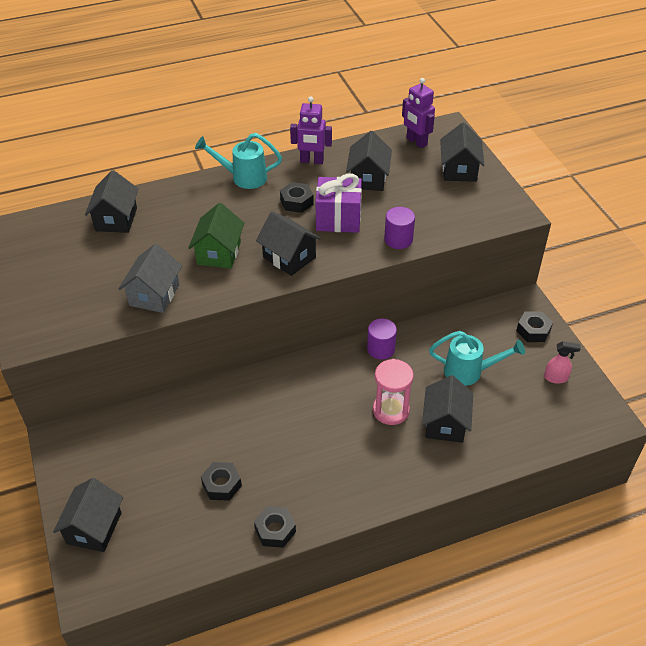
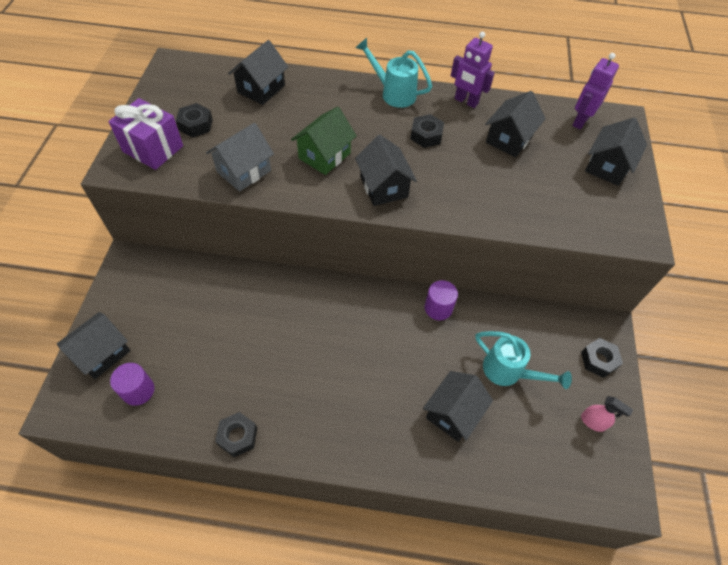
camera: 25 degrees right, 10 degrees up
black nut [201,462,242,501] -> black nut moved to [176,103,213,137]
purple gift [316,174,362,233] -> purple gift moved to [108,98,183,170]
pink hourglass [373,359,414,425] -> none
purple cylinder [384,207,415,249] -> purple cylinder moved to [110,363,154,406]
purple robot [402,78,435,148] -> purple robot turned 45 degrees clockwise [572,53,619,129]

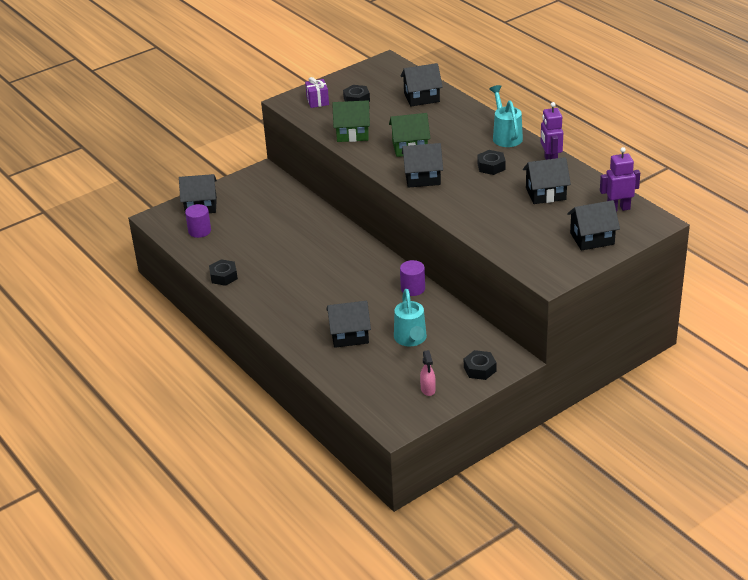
camera: 50 degrees right, 20 degrees down
purple gift [108,98,183,170] -> purple gift [305,77,329,108], size x0.62
grey house [206,123,274,192] -> green house [332,100,370,142]
black house [355,135,417,206] -> black house turned 60 degrees clockwise [402,143,443,188]

